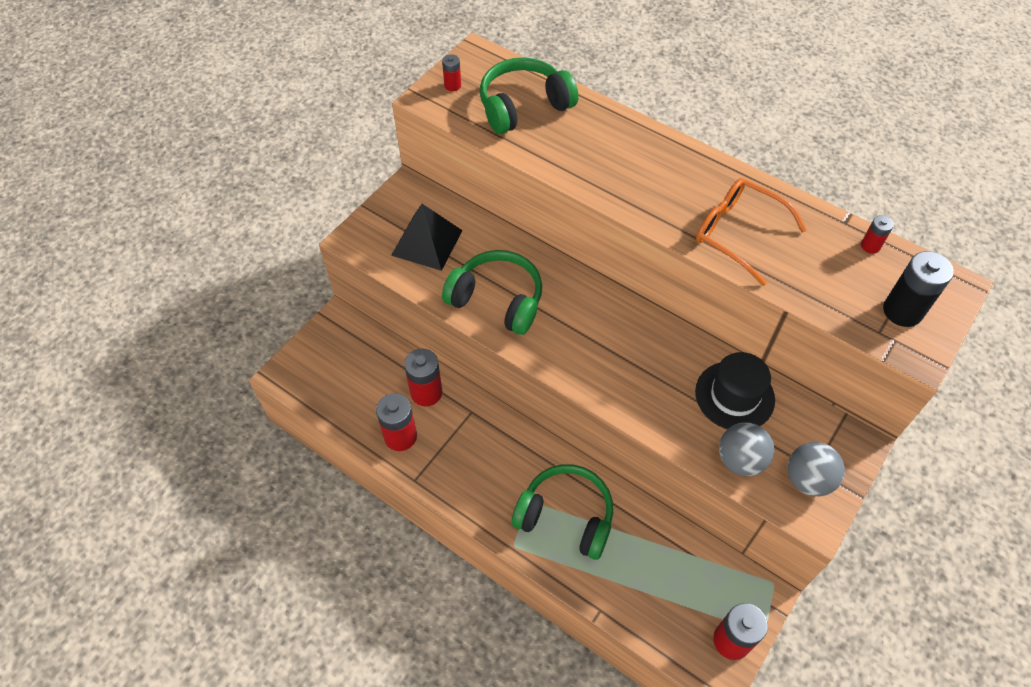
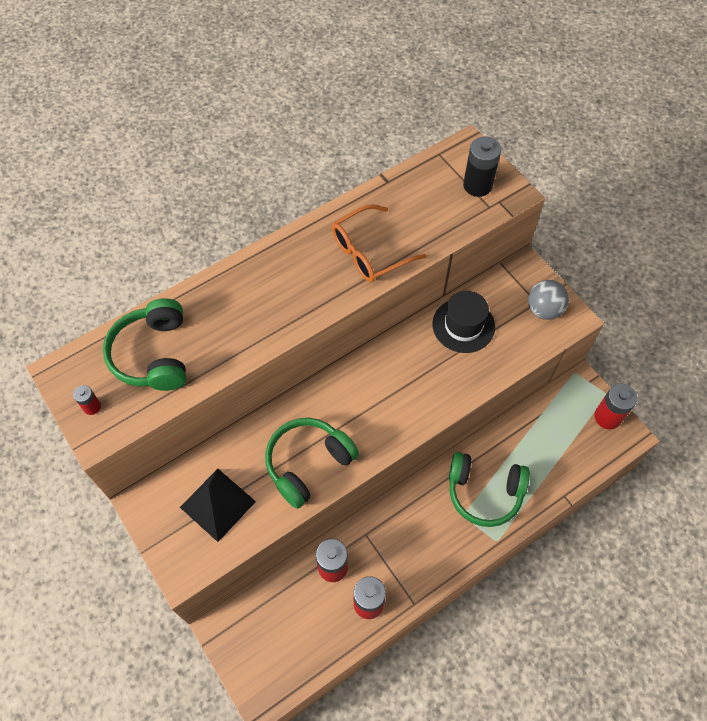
camera: 70 degrees left, 5 degrees up
green headphones [512,464,613,560] -> green headphones turned 120 degrees counterclockwise [449,452,530,527]
grey ball [719,422,774,476] -> none
red battery [861,215,894,254] -> none

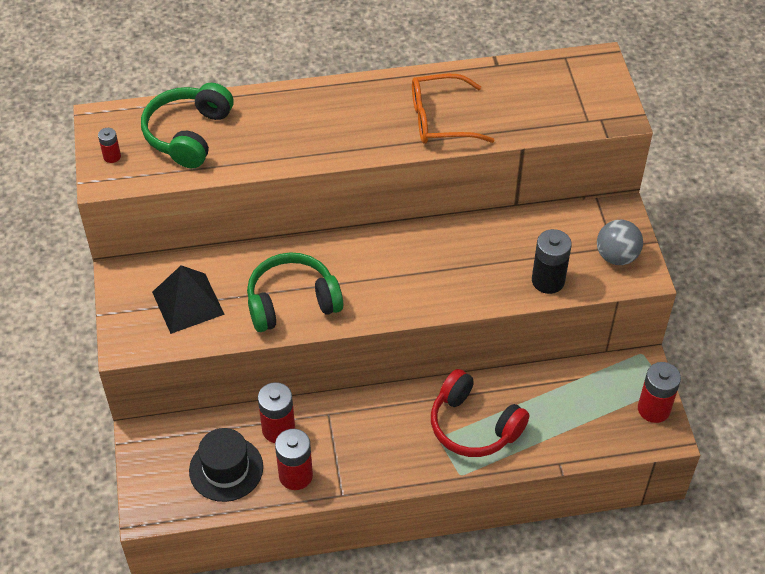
camera: 25 degrees right, 10 degrees down
black hat [432,291,495,353] -> black hat moved to [189,428,263,502]
green headphones [449,452,530,527] -> red headphones [431,369,530,457]
black battery [463,136,501,197] -> black battery moved to [532,229,572,294]

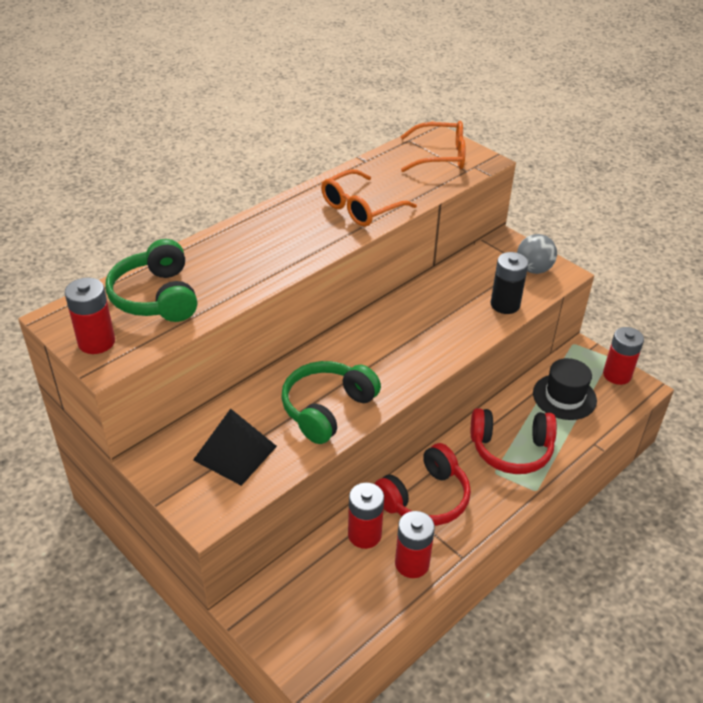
camera: 35 degrees left, 10 degrees down
red battery [98,128,121,163] -> red battery [65,278,115,354], size x1.91
black hat [189,428,263,502] -> black hat moved to [533,358,597,420]
none -> red headphones [375,443,471,526]
none -> orange glasses [400,121,465,172]

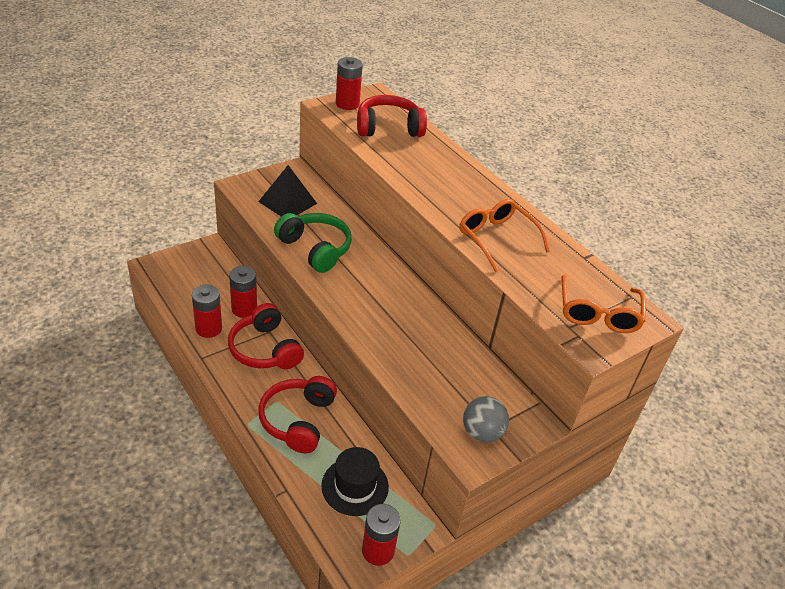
camera: 95 degrees right, 0 degrees up
green headphones [105,239,197,322] -> red headphones [357,95,427,137]
black battery [491,252,529,314] -> none

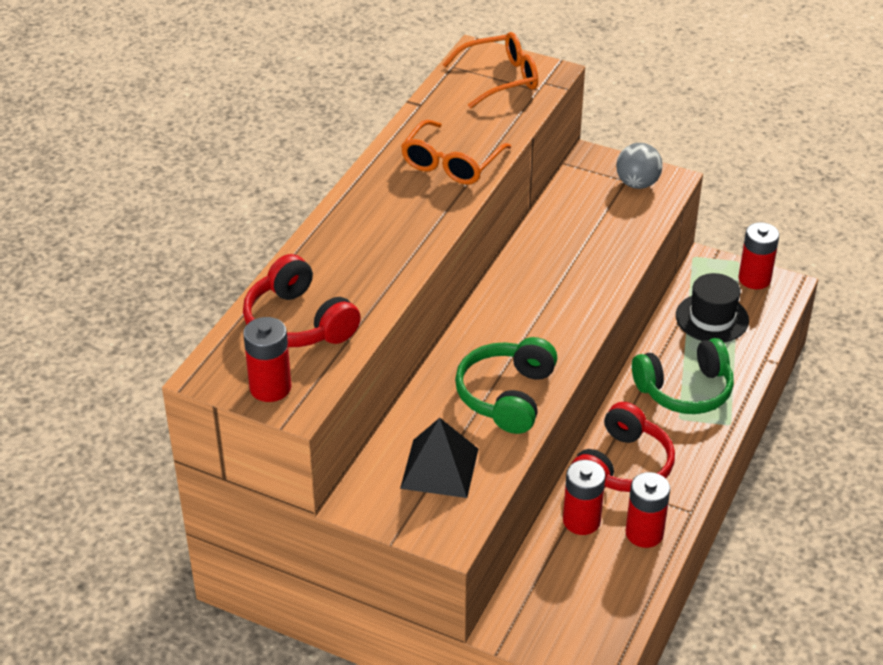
camera: 115 degrees left, 0 degrees up
red headphones [258,376,337,453] -> green headphones [632,338,734,414]

